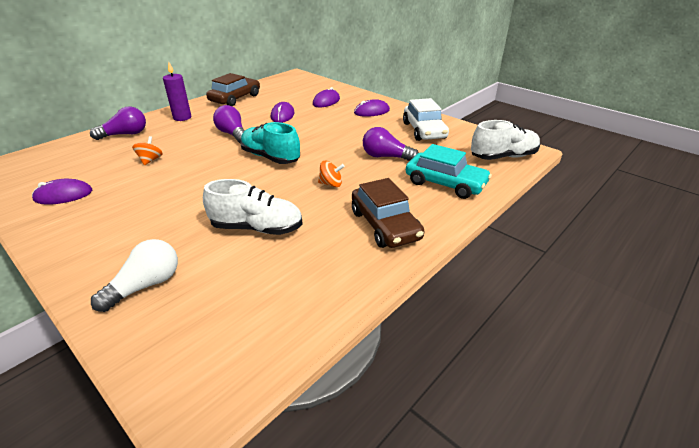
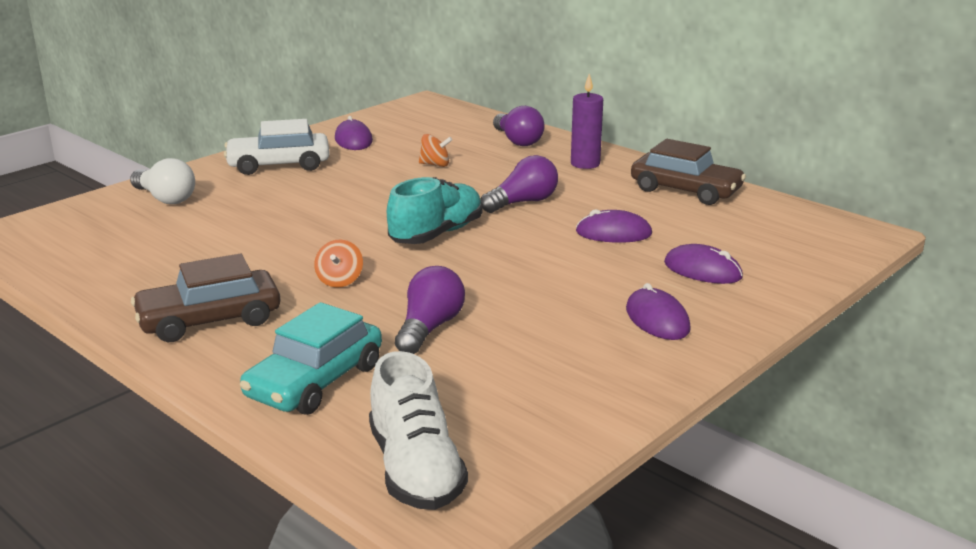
camera: 90 degrees right, 10 degrees down
white shoe [203,179,303,235] -> none
white car [403,98,449,141] -> white car moved to [224,119,330,175]

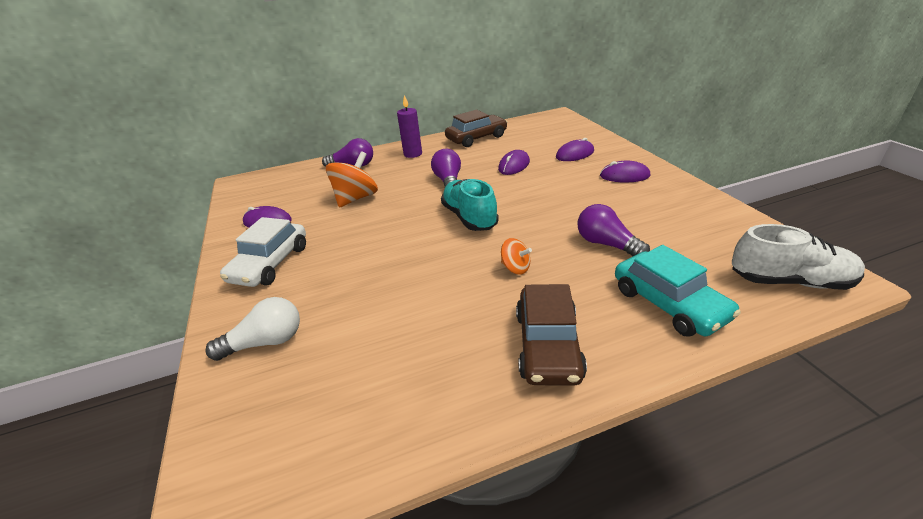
camera: 60 degrees left, 10 degrees up
orange spinning top [419,134,452,167] -> orange spinning top [326,151,378,207], size x1.88

